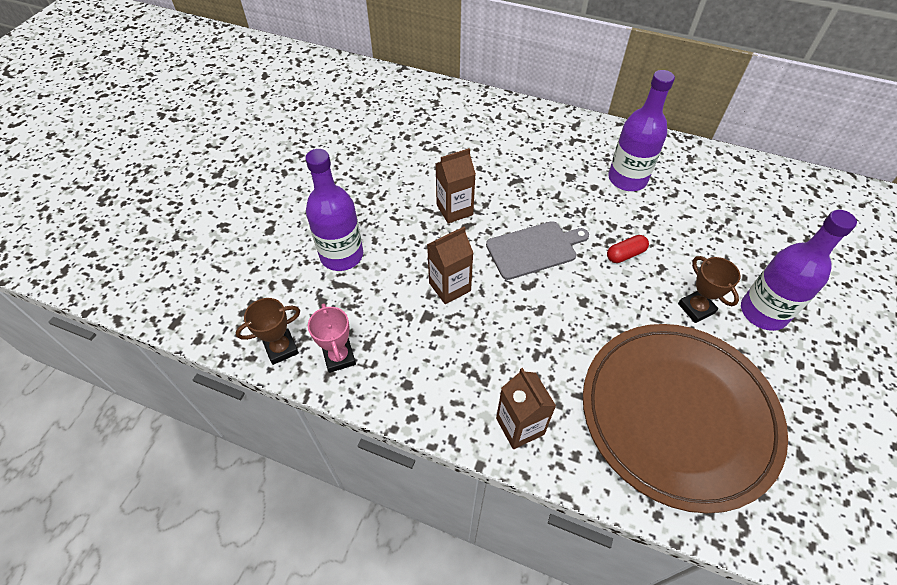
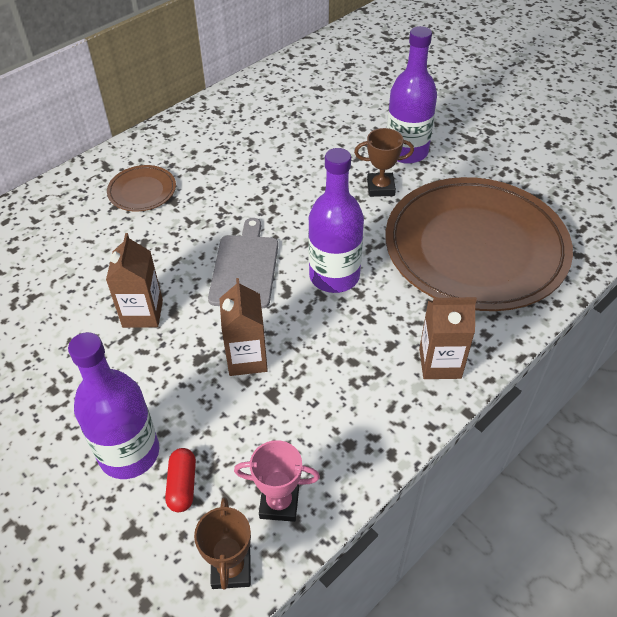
camera: 65 degrees left, 5 degrees down
red capsule [607,235,649,263] -> red capsule moved to [165,448,196,512]
purple bottle [608,70,675,191] -> purple bottle moved to [308,148,364,293]
none -> brown plate [107,165,176,211]

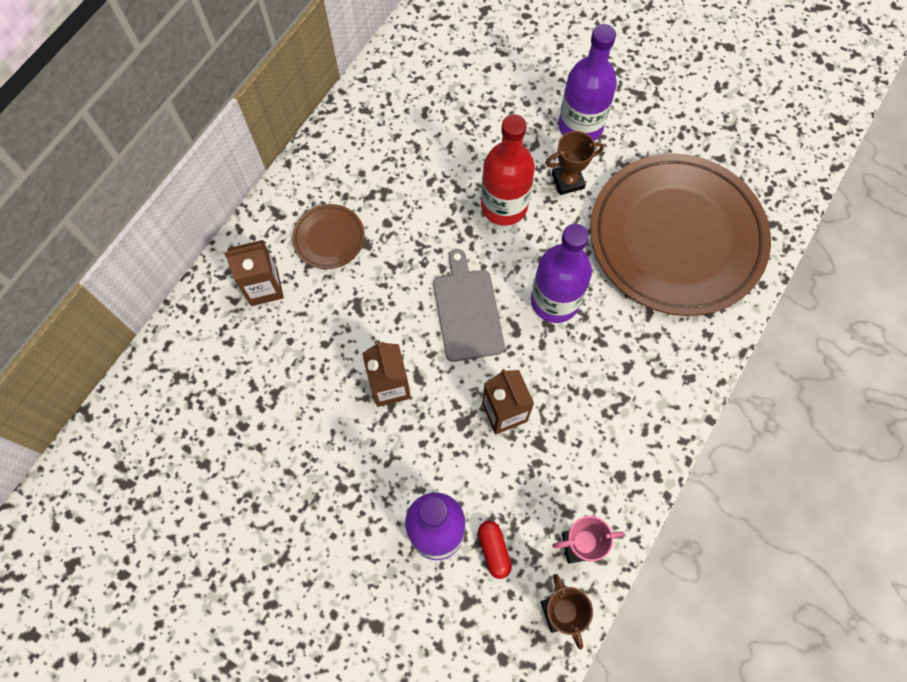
camera: 15 degrees left, 20 degrees up
brown carton [419,297,477,379] -> brown carton moved to [224,240,284,306]
none -> red bottle [481,114,535,226]

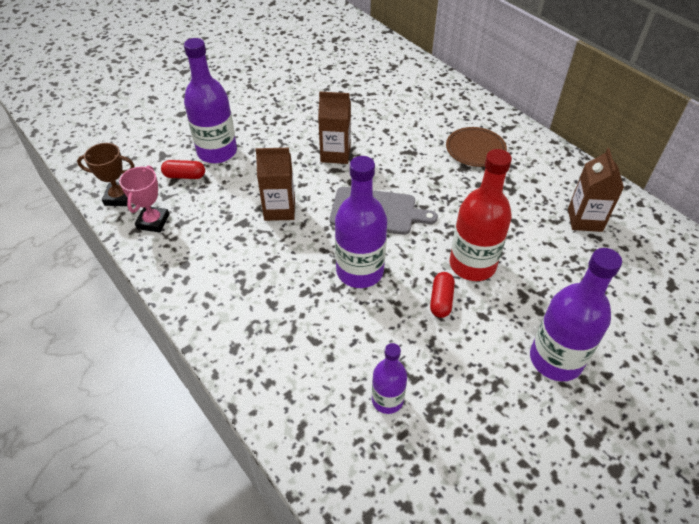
camera: 110 degrees right, 20 degrees down
brown carton [224,240,284,306] -> brown carton moved to [568,148,624,232]
brown trophy [545,131,604,195] -> none
brown plate [590,153,771,316] -> purple bottle [372,343,407,414]
none -> red capsule [430,272,455,318]

